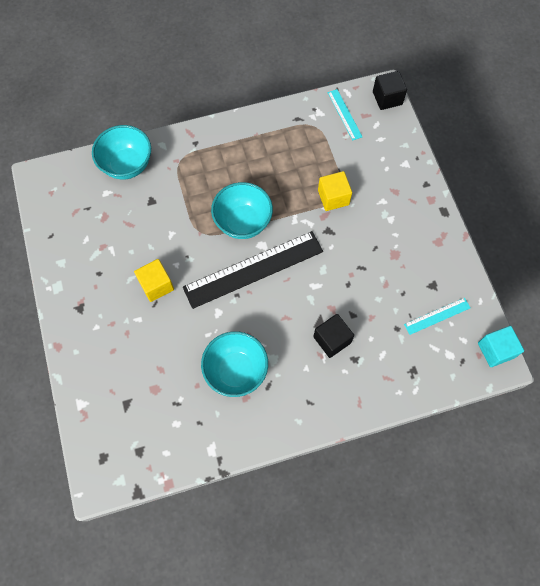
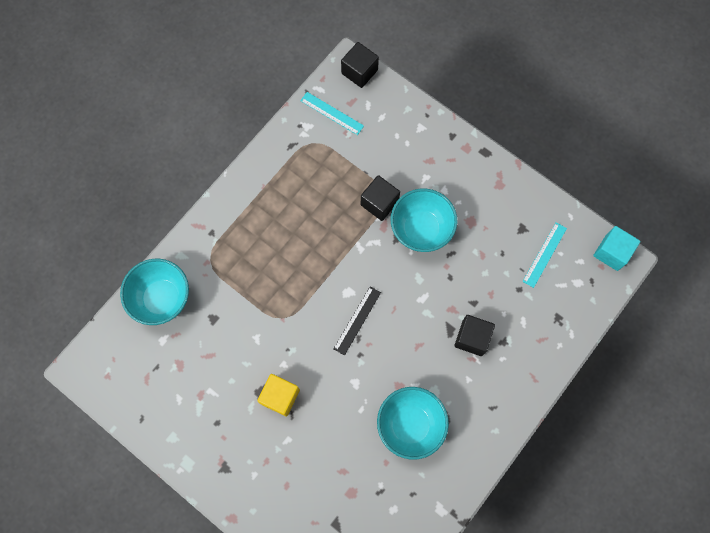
camera: 35 degrees left, 5 degrees up
black ruler [183,231,323,309] -> black ruler [334,287,381,356], size x0.47
turquoise bowl [211,182,273,239] -> turquoise bowl moved to [391,188,458,252]
yellow cube [318,171,352,211] -> black cube [361,175,400,221]

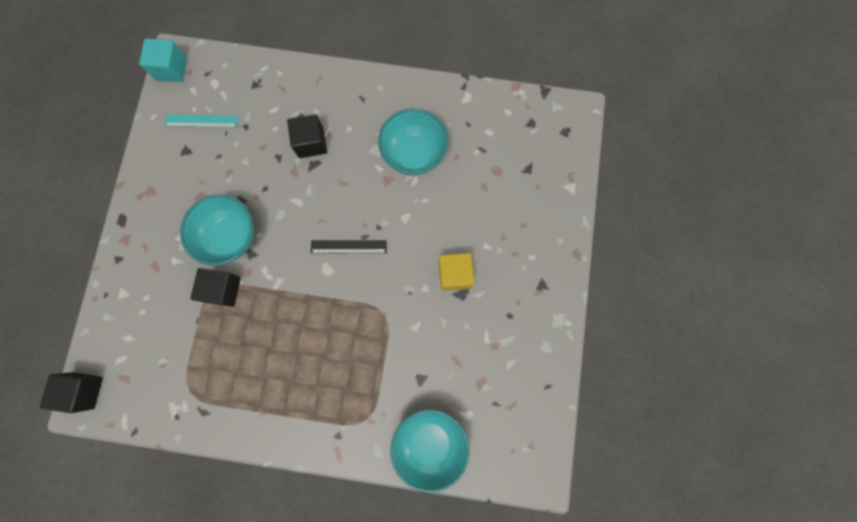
camera: 120 degrees left, 5 degrees up
turquoise ruler [300,92,364,135] -> none

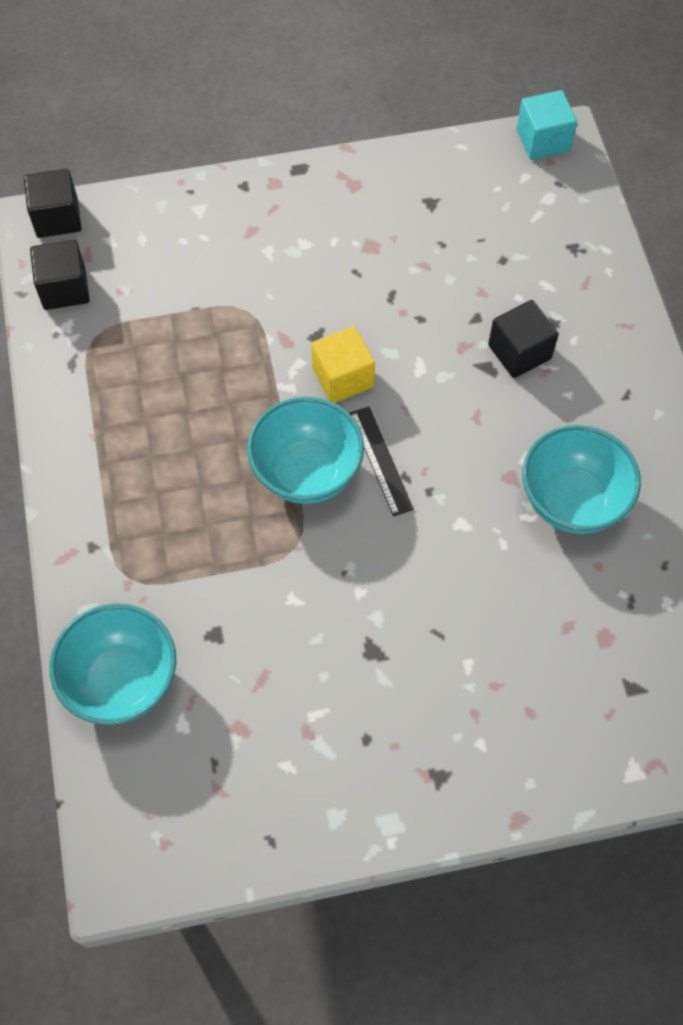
camera: 70 degrees right, 15 degrees down
turquoise ruler [165,114,238,128] -> none
turquoise bowl [180,195,254,265] -> turquoise bowl moved to [247,397,364,504]
black cube [191,268,241,307] -> black cube moved to [30,240,90,310]
yellow cube [439,253,474,291] -> yellow cube moved to [311,326,375,403]

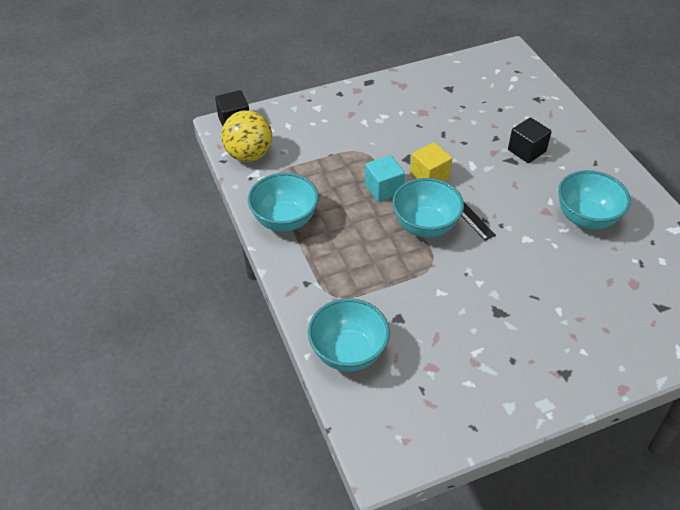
camera: 10 degrees left, 15 degrees down
black cube [30,240,90,310] -> yellow ball [221,110,272,162]
turquoise cube [517,90,577,160] -> turquoise cube moved to [365,155,405,202]
none -> turquoise bowl [248,173,319,232]

